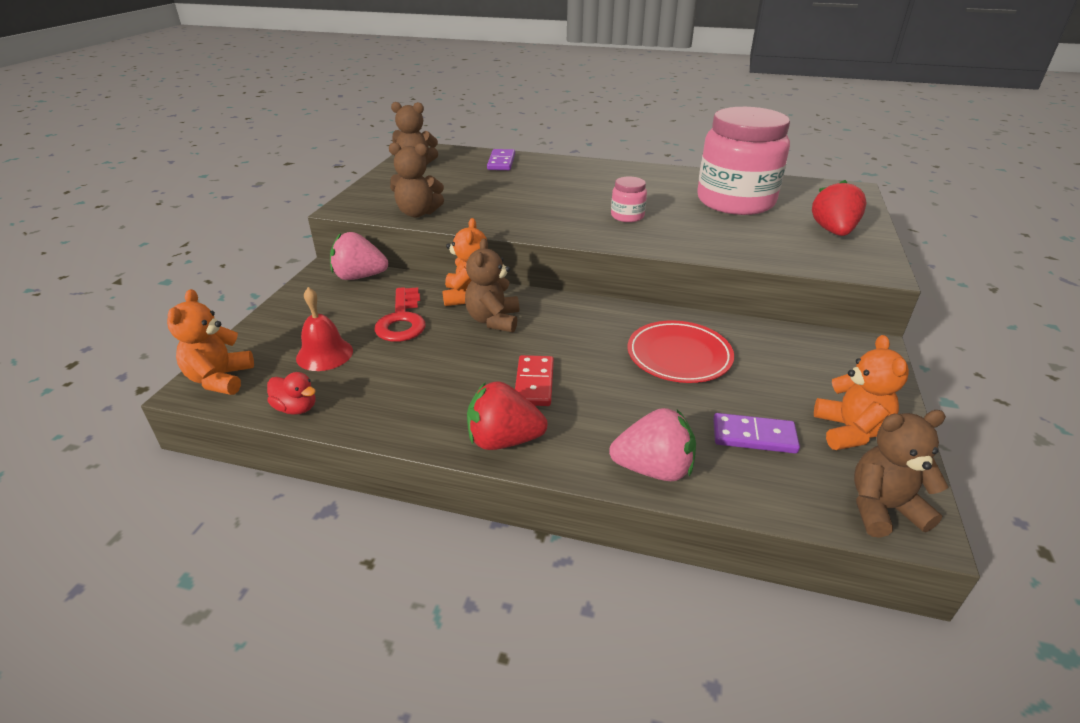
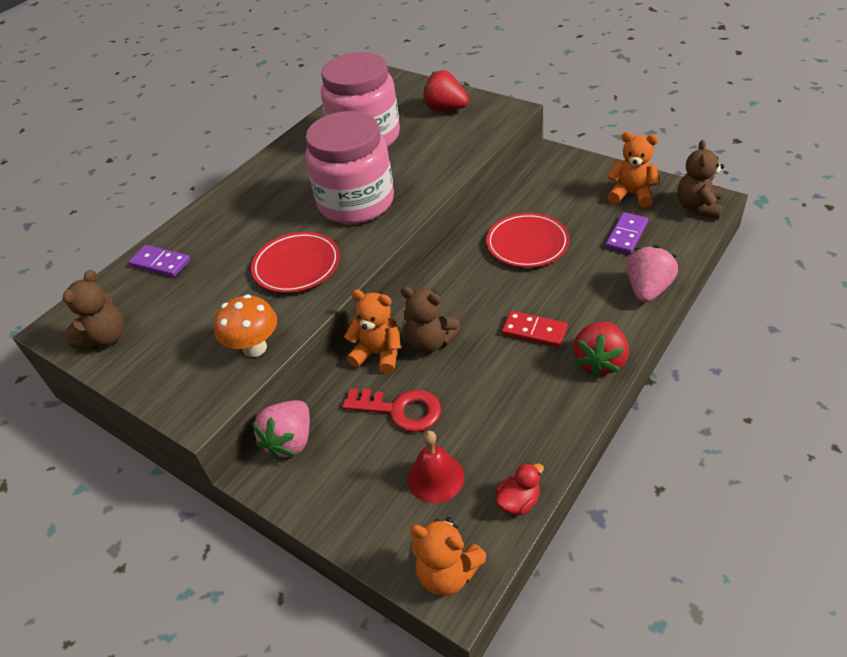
camera: 65 degrees left, 10 degrees up
brown teddy bear [389,143,444,217] -> orange mushroom [214,294,277,357]
pink jar [611,176,647,222] -> pink jar [305,111,394,224], size x2.42
none -> red plate [251,232,340,293]

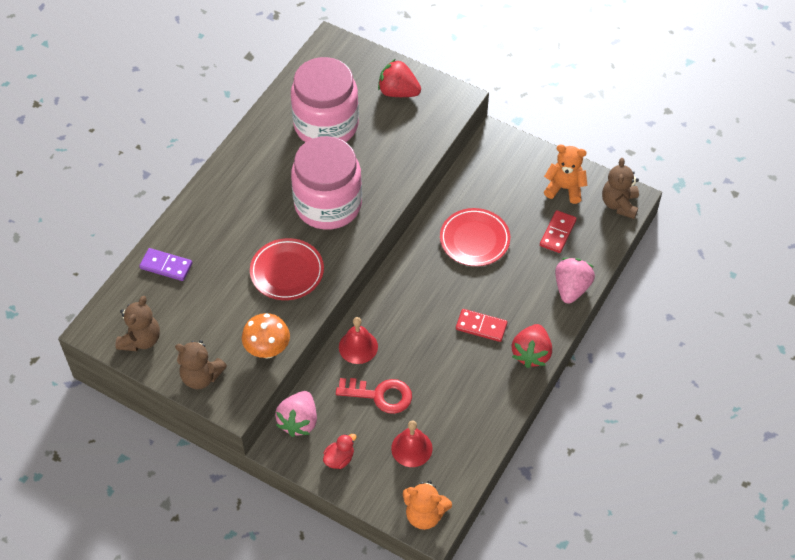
camera: 10 degrees left, 10 degrees up
orange teddy bear [344,290,401,374] -> red bell [339,317,378,364]
brown teddy bear [401,287,461,353] -> brown teddy bear moved to [175,340,227,389]
red duck [495,463,544,515] -> red duck moved to [323,434,357,469]
purple domino [605,212,648,254] -> red domino [540,210,577,253]

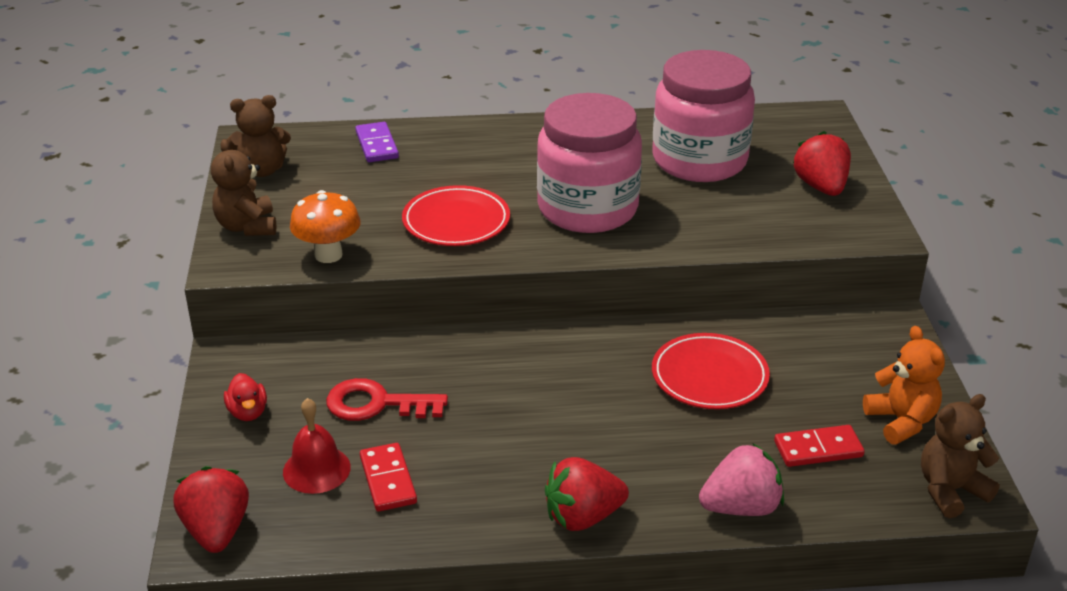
camera: 55 degrees right, 20 degrees down
pink strawberry [275,391,317,437] -> none
red duck [323,434,357,469] -> red duck turned 60 degrees clockwise [224,373,267,421]
red key [336,378,412,414] -> red key turned 120 degrees clockwise [326,378,448,421]
red bell [339,317,378,364] -> none
orange teddy bear [403,480,452,530] -> red strawberry [174,466,249,553]
red domino [456,309,508,342] -> red domino moved to [360,443,417,512]

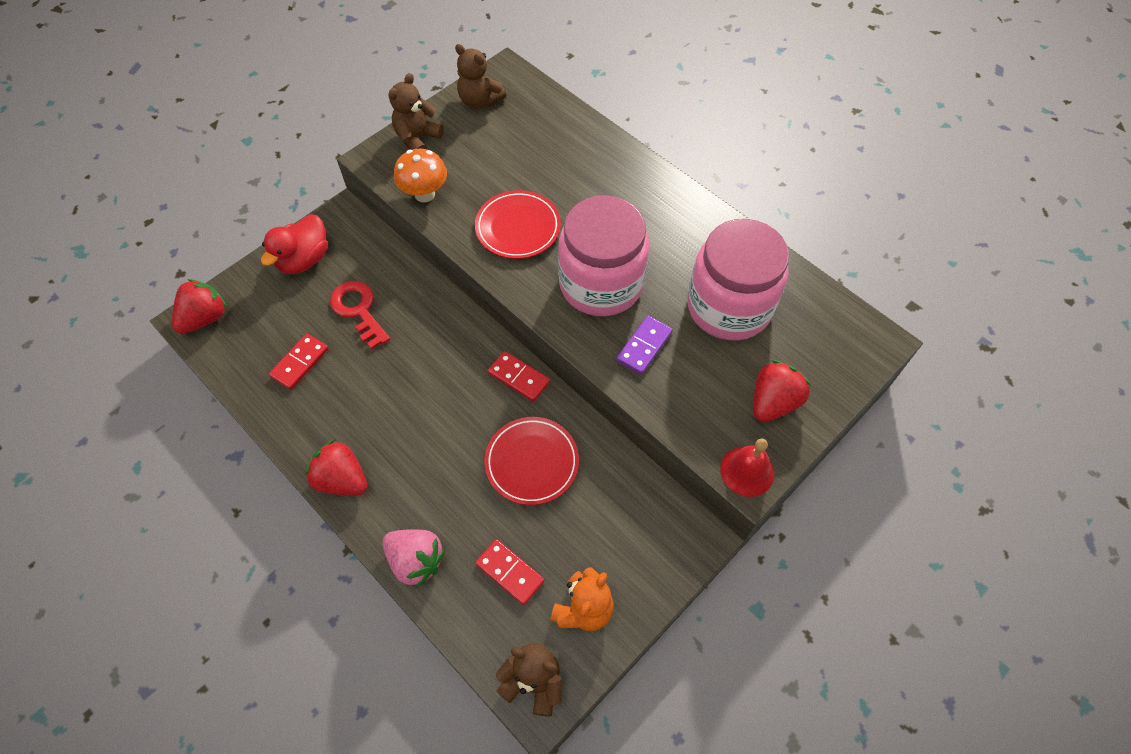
camera: 50 degrees right, 25 degrees up
red duck [224,373,267,421] -> red duck [261,215,328,274], size x1.74
red bell [283,398,351,494] -> red bell moved to [720,439,774,497]
purple domino [355,122,399,162] -> purple domino moved to [616,316,673,375]
none -> red domino [488,351,550,402]

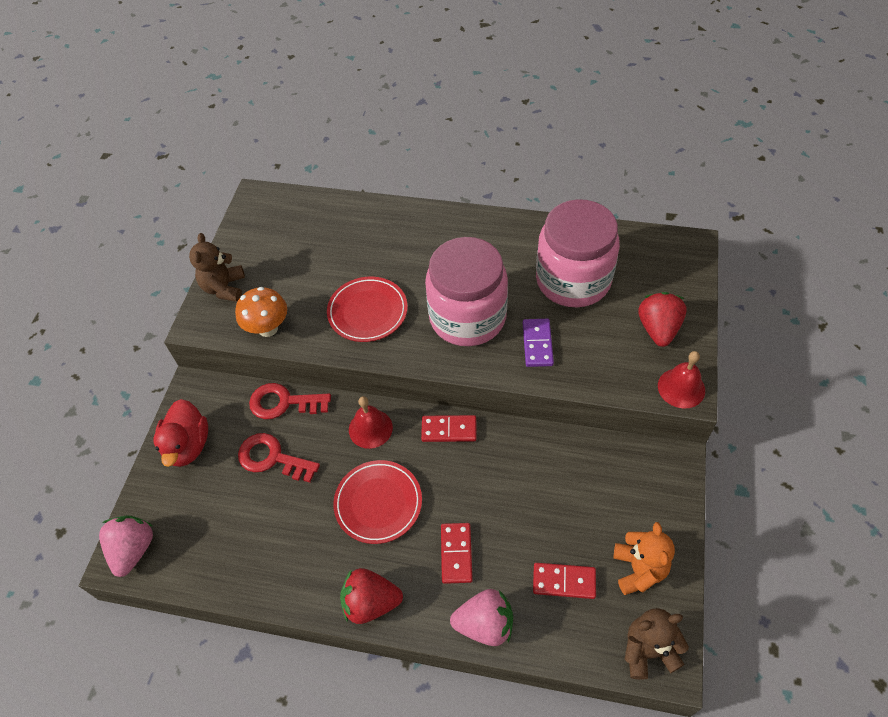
camera: 30 degrees left, 5 degrees down
red strawberry [172,279,227,334] -> pink strawberry [99,516,153,577]
red domino [269,334,329,390] -> red domino moved to [441,523,473,584]
brown teddy bear [455,44,506,109] -> none
red plate [484,417,579,505] -> red plate moved to [333,460,422,544]
none -> red key [249,383,331,419]
none -> red bell [349,396,393,449]

